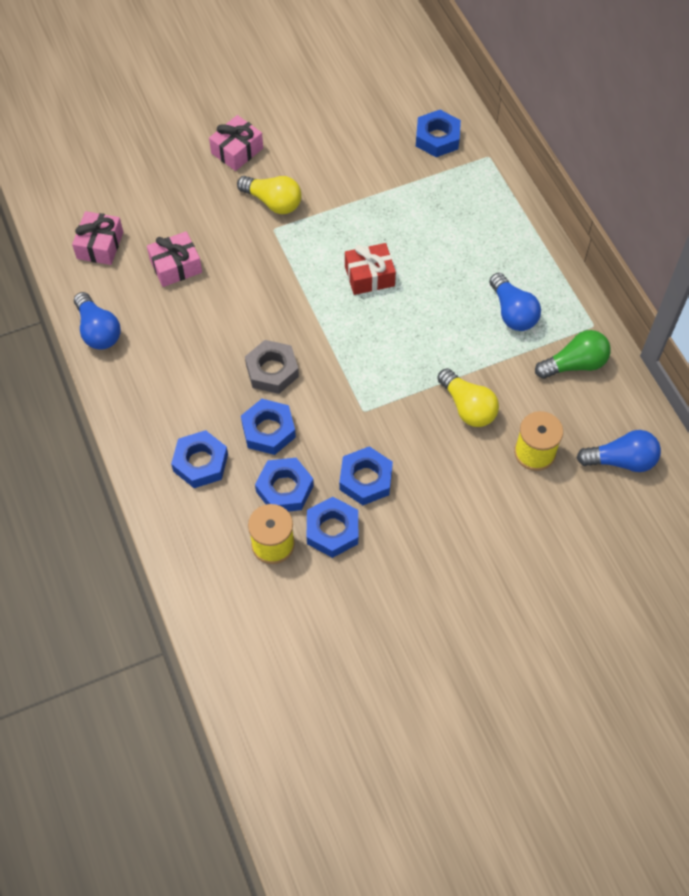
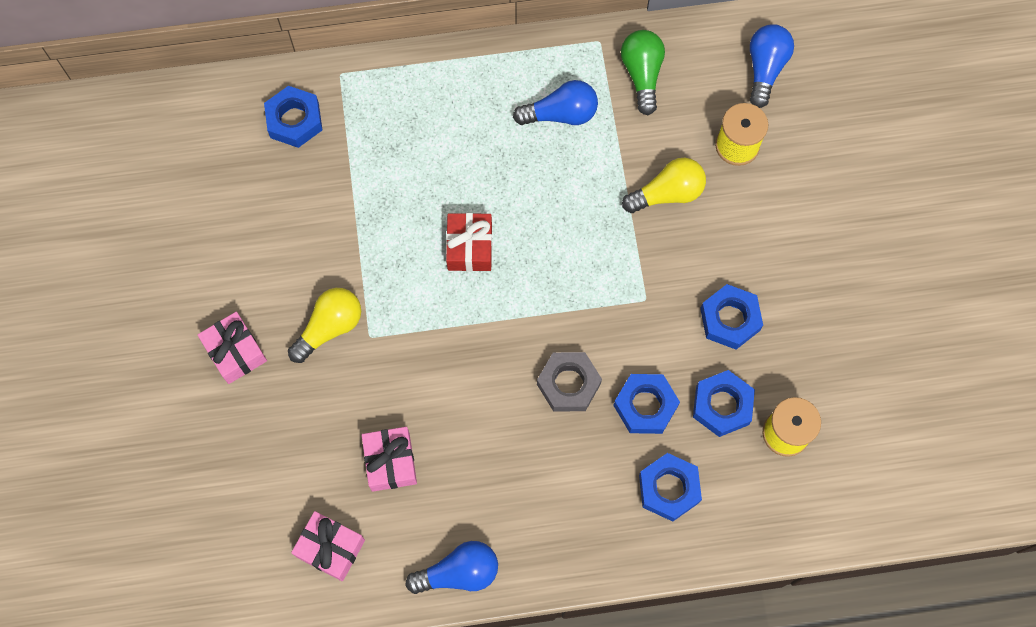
camera: 75 degrees left, 10 degrees up
blue nut [307,497,358,558] -> none

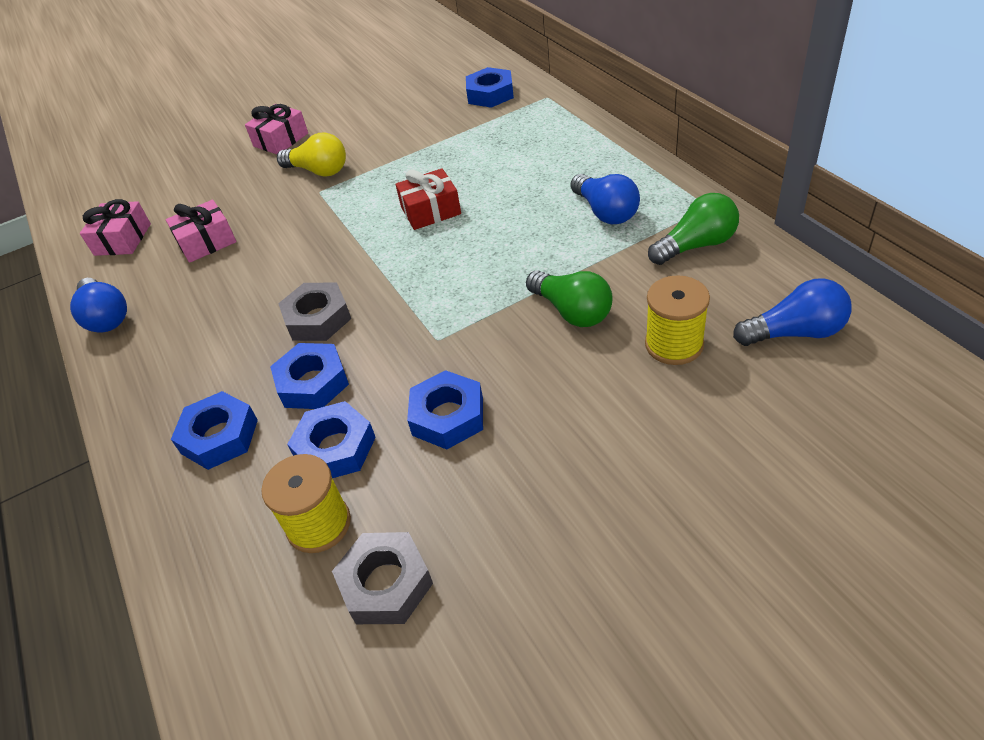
camera: 75 degrees right, 25 degrees down
yellow light bulb [622,158,706,213] -> green light bulb [526,270,613,327]
none -> grey nut [332,532,433,624]

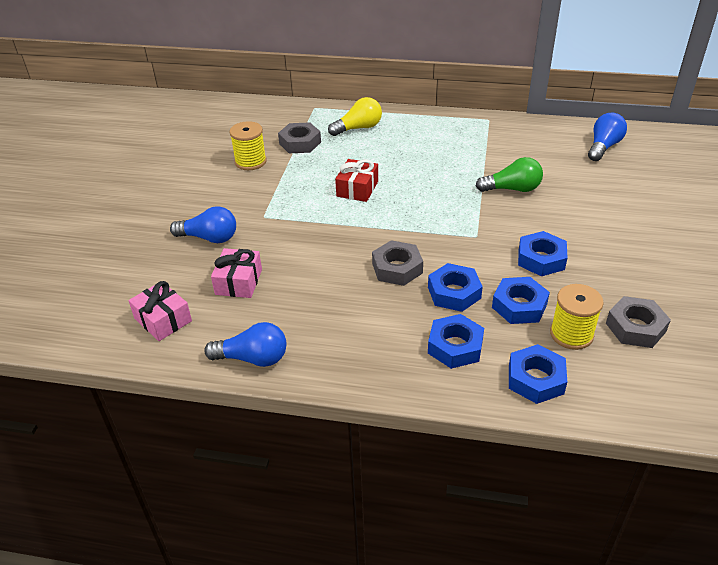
camera: 55 degrees left, 5 degrees down
pink gift [245,104,308,154] -> none
yellow light bulb [277,133,346,177] -> yellow light bulb moved to [328,97,382,136]
blue nut [466,67,514,108] -> blue nut moved to [509,344,567,404]
blue light bulb [571,174,640,224] -> blue light bulb moved to [170,206,236,243]
yellow spool [645,275,710,365] -> yellow spool moved to [230,121,267,170]
green light bulb [648,193,739,265] -> none
none -> grey nut [278,122,321,153]

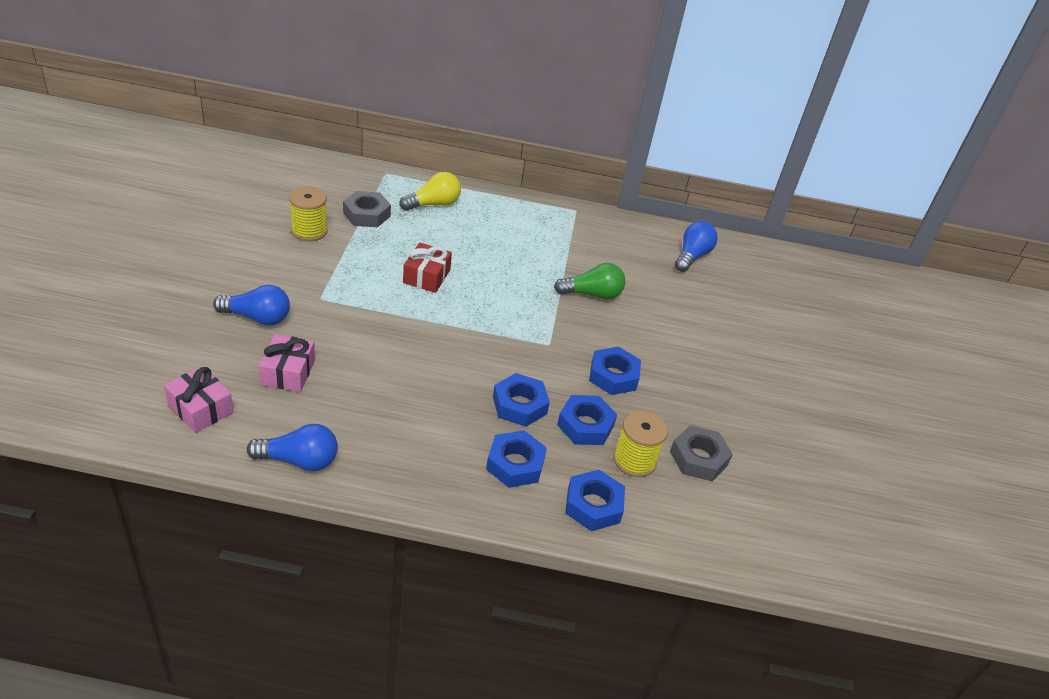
camera: 10 degrees left, 0 degrees up
grey nut [372,240,423,286] -> none

